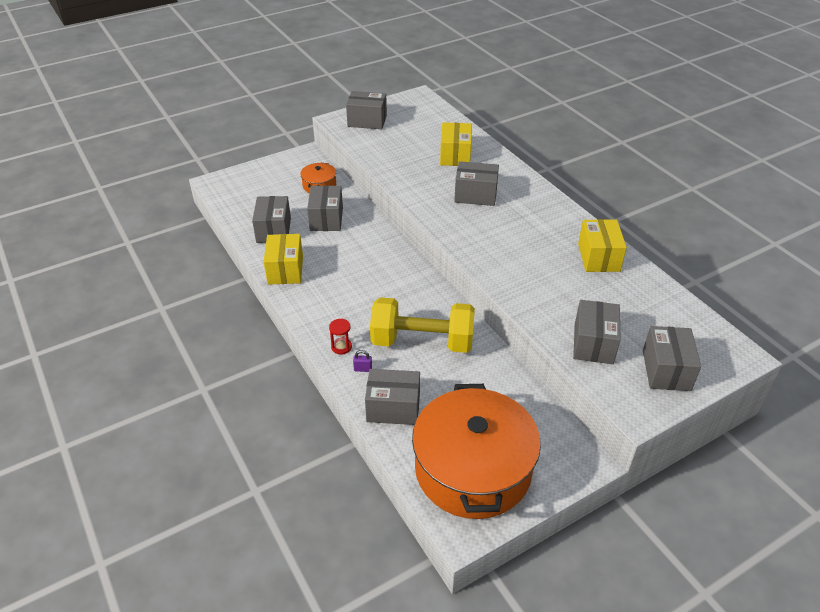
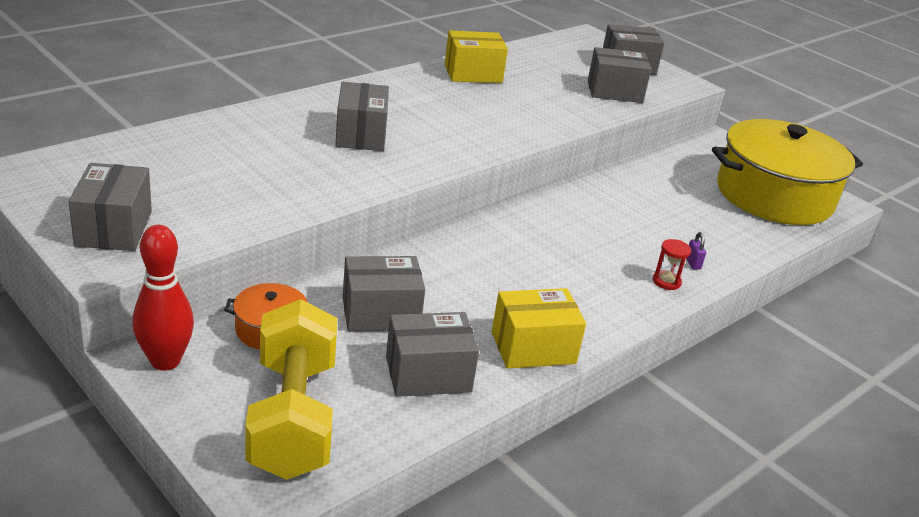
camera: 105 degrees left, 10 degrees down
grey box [365,369,420,425] -> none
yellow dumbbell [370,297,475,353] -> yellow dumbbell moved to [245,299,337,480]
orange pot [412,384,541,519] -> yellow pot [712,119,863,225]
yellow box [440,122,472,166] -> none
none -> red bowling pin [132,225,194,371]

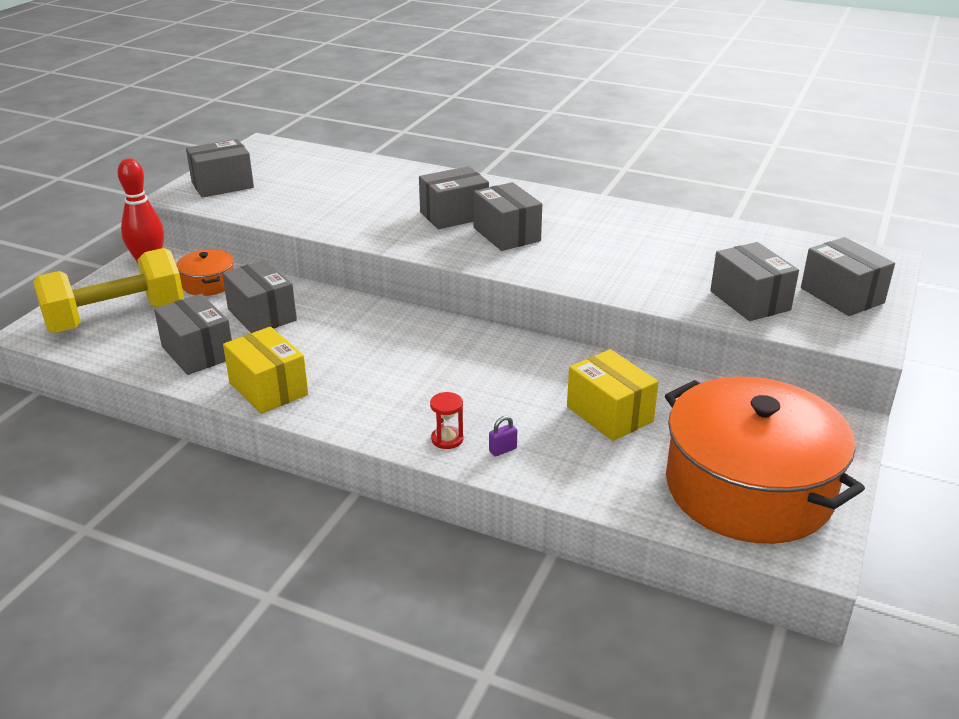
camera: 70 degrees right, 0 degrees up
yellow box [445,30,508,83] -> yellow box moved to [567,349,659,441]
yellow pot [712,119,863,225] -> orange pot [665,377,865,544]
none -> grey box [473,182,542,251]

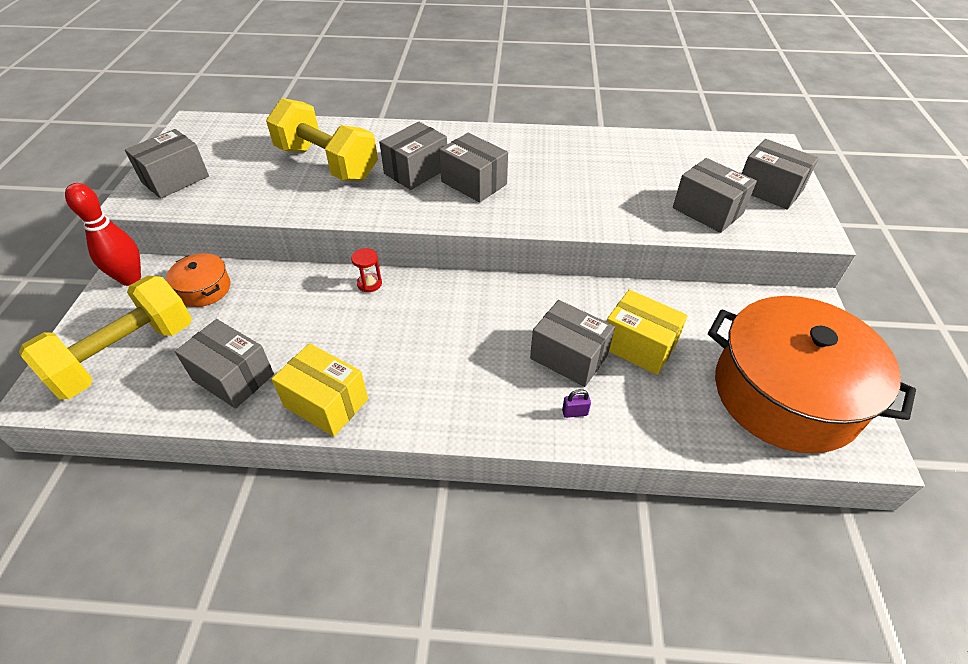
camera: 20 degrees left, 15 degrees up
grey box [222,260,297,333] -> grey box moved to [530,300,615,387]
red hourglass [430,392,463,449] -> red hourglass moved to [351,248,382,292]
purple padlock [489,416,517,457] -> purple padlock turned 45 degrees clockwise [562,389,591,418]
none -> yellow dumbbell [266,98,378,181]

